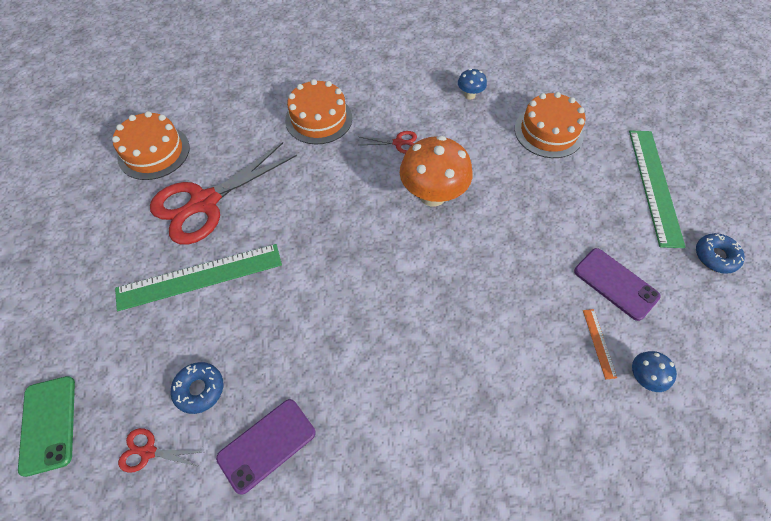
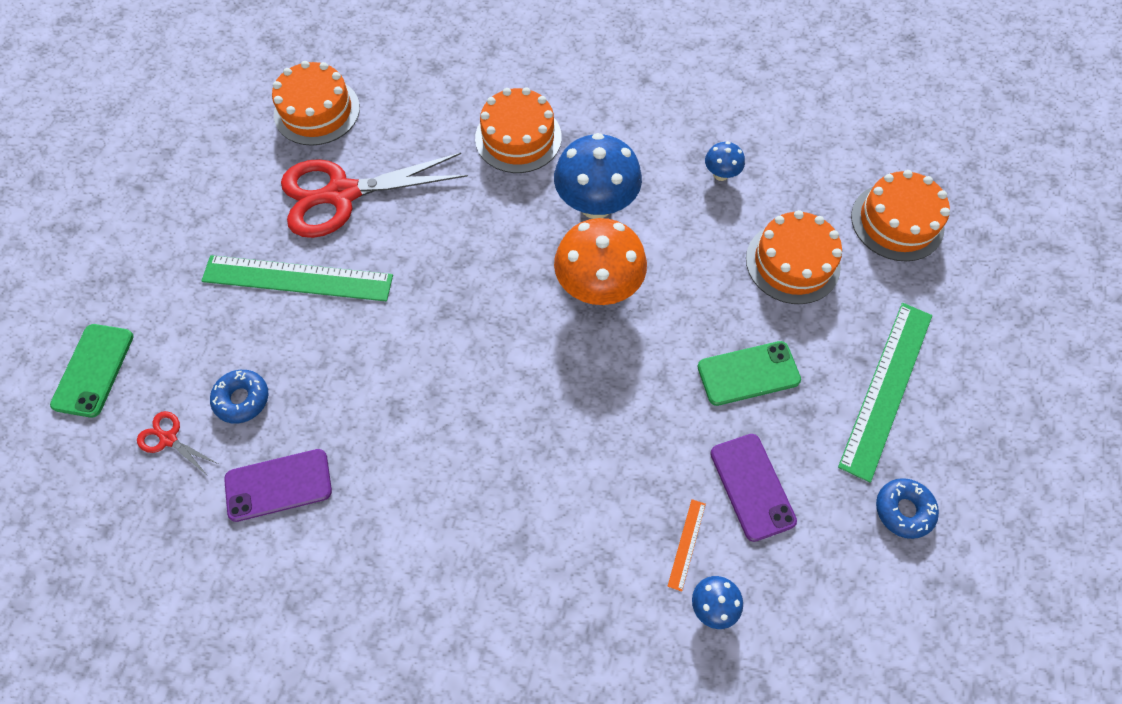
camera: 25 degrees right, 5 degrees up
red scissors [360,131,417,154] -> blue mushroom [554,133,642,219]
none -> green phone [697,341,801,406]
none -> orange cake [851,170,950,261]

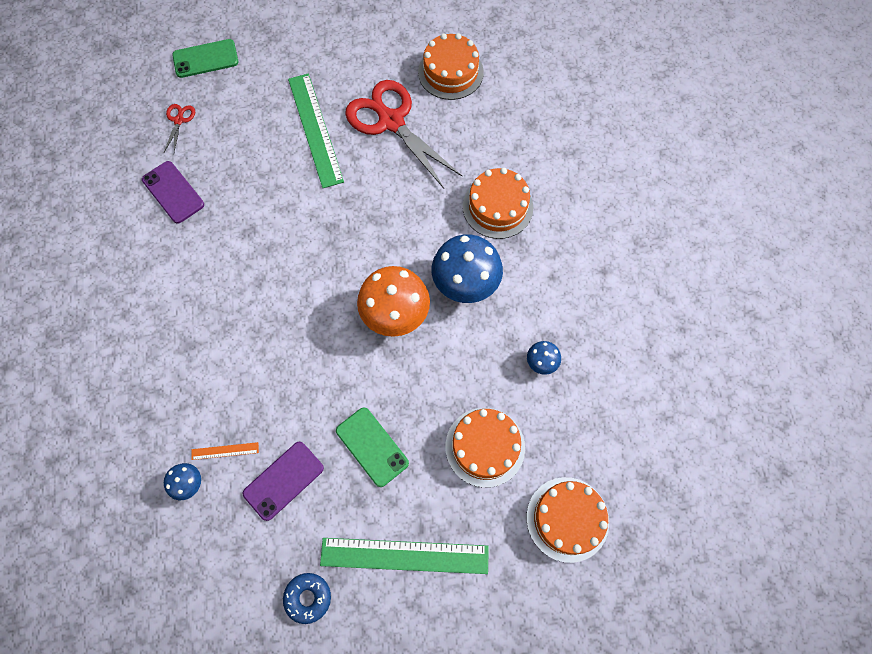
camera: 65 degrees right, 5 degrees up
blue donut [210,370,268,424] -> none

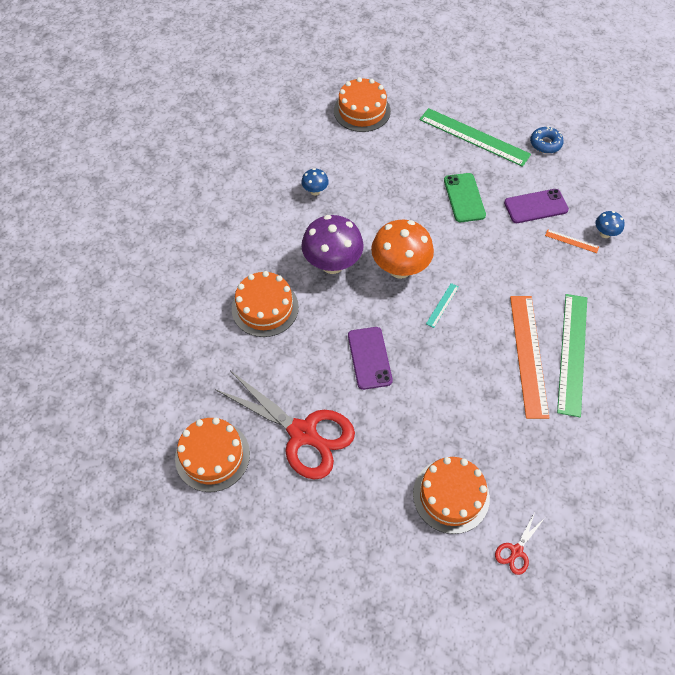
camera: 150 degrees left, 10 degrees down
purple phone [142,161,204,224] -> purple phone moved to [348,327,393,390]
green phone [172,39,238,78] -> none
green ruler [288,74,344,188] -> green ruler moved to [557,294,587,417]
red scissors [345,80,462,189] -> red scissors turned 45 degrees counterclockwise [215,371,355,480]
blue mushroom [431,234,503,303] -> purple mushroom [301,215,364,274]
orange cake [445,408,525,488] -> orange cake moved to [413,457,490,534]
none -> turquoise ruler [426,283,459,328]
none -> orange ruler [510,296,549,419]

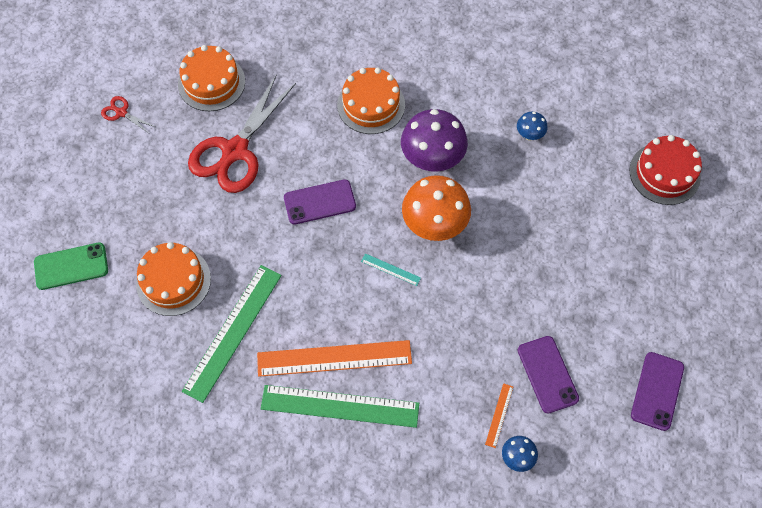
camera: 85 degrees right, 5 degrees up
orange cake [334,77,391,132] -> red cake [630,135,702,205]
green ruler [419,108,531,167] -> green ruler moved to [182,265,282,403]
green phone [444,173,486,222] -> green phone moved to [34,243,108,290]
red scissors [495,512,545,575] -> red scissors moved to [101,96,155,134]
blue donut [530,126,564,154] -> purple phone [631,352,684,431]

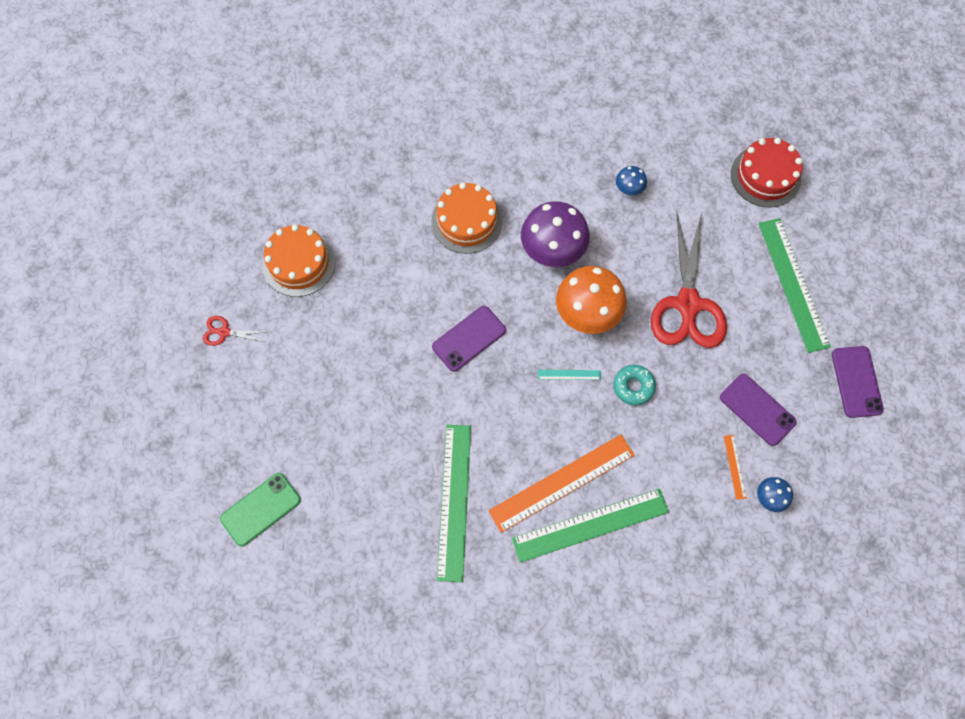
camera: 25 degrees left, 5 degrees up
orange cake [136,242,211,316] -> none
red scissors [188,74,296,193] -> red scissors moved to [651,213,727,348]
none -> turquoise donut [614,365,656,406]
none -> green ruler [758,218,831,353]

